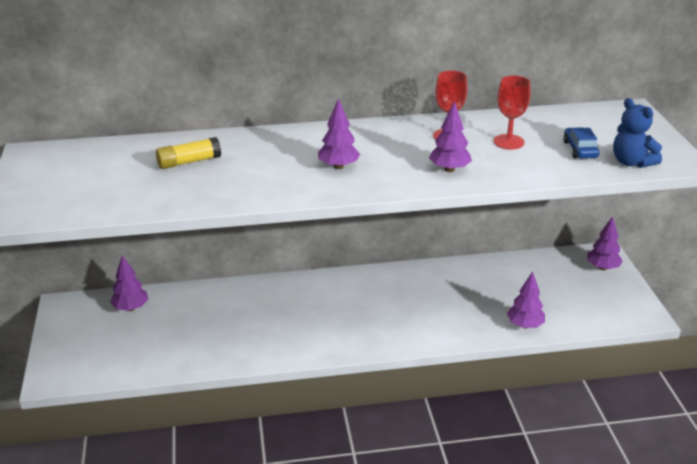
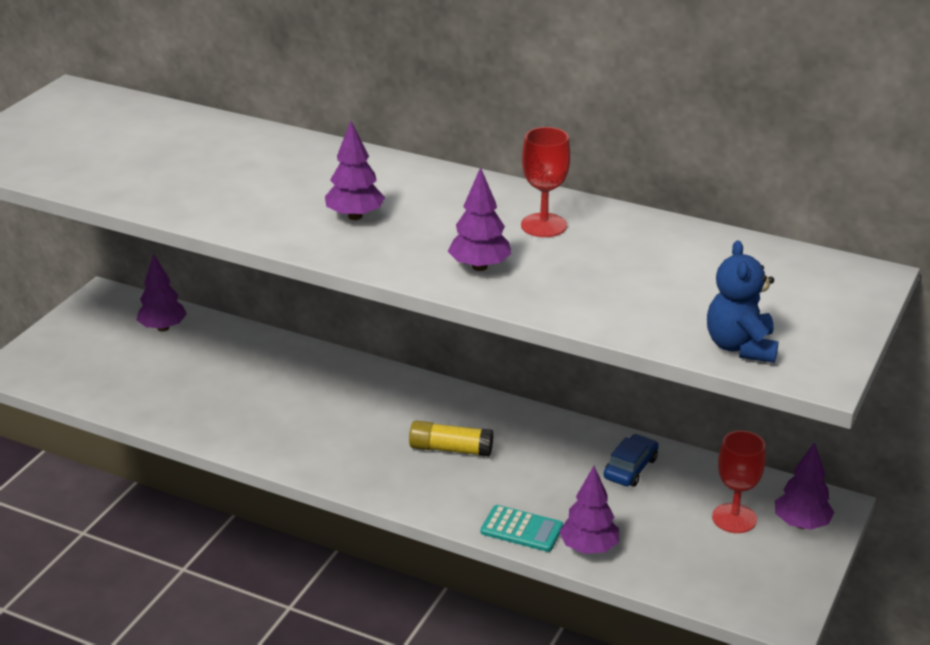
camera: 35 degrees right, 0 degrees up
yellow glue stick [156,137,221,169] -> yellow glue stick moved to [409,421,493,457]
red goblet [494,76,531,150] -> red goblet moved to [712,431,766,533]
blue car [563,127,599,159] -> blue car moved to [604,434,659,487]
none -> turquoise calculator [481,505,563,552]

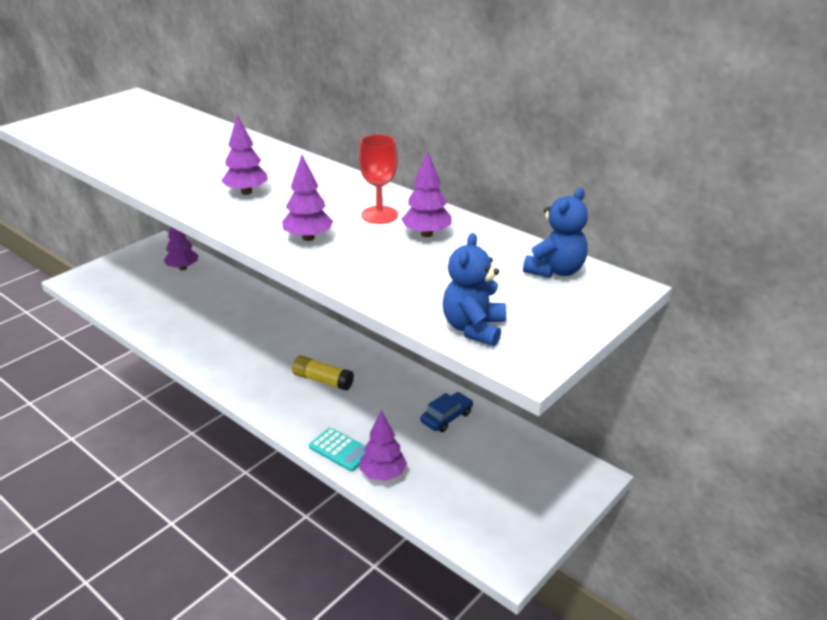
camera: 15 degrees right, 0 degrees up
red goblet [712,431,766,533] -> none
purple tree [775,442,835,530] -> purple tree moved to [401,151,452,237]
none -> blue teddy bear [523,188,588,278]

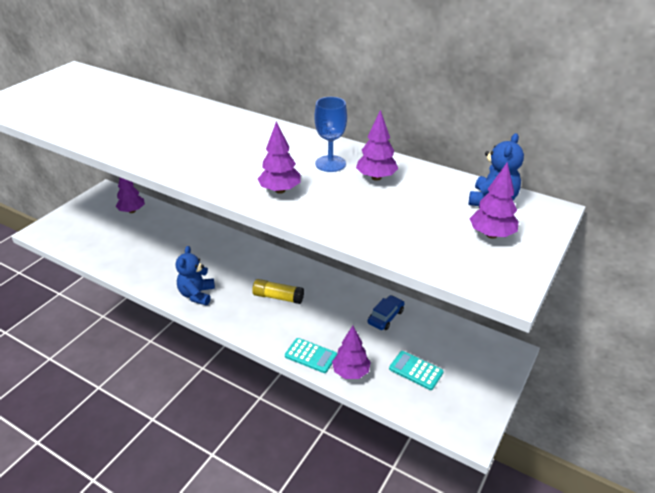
camera: 10 degrees left, 5 degrees up
purple tree [221,115,268,195] -> purple tree moved to [470,162,518,239]
red goblet [359,134,398,224] -> blue goblet [314,97,347,172]
blue teddy bear [442,233,506,346] -> blue teddy bear moved to [175,246,215,305]
none -> turquoise calculator [389,351,444,390]

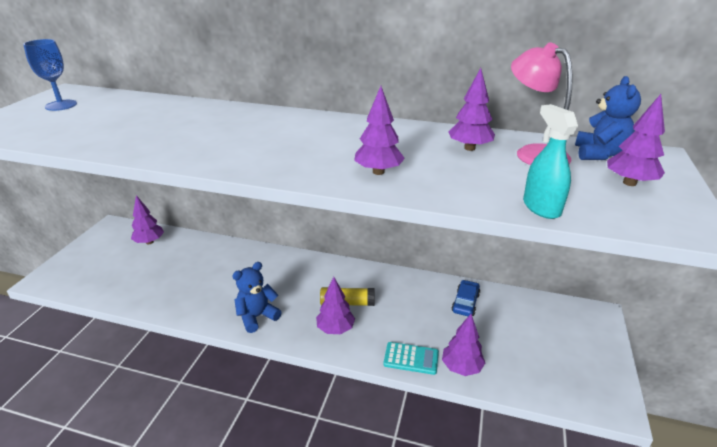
camera: 15 degrees left, 5 degrees down
blue teddy bear [175,246,215,305] -> blue teddy bear turned 60 degrees clockwise [232,262,282,333]
blue goblet [314,97,347,172] -> blue goblet moved to [23,39,77,111]
turquoise calculator [389,351,444,390] -> none
none -> purple tree [316,277,355,334]
none -> pink lamp [511,42,573,165]
none -> turquoise spray bottle [523,104,578,219]

